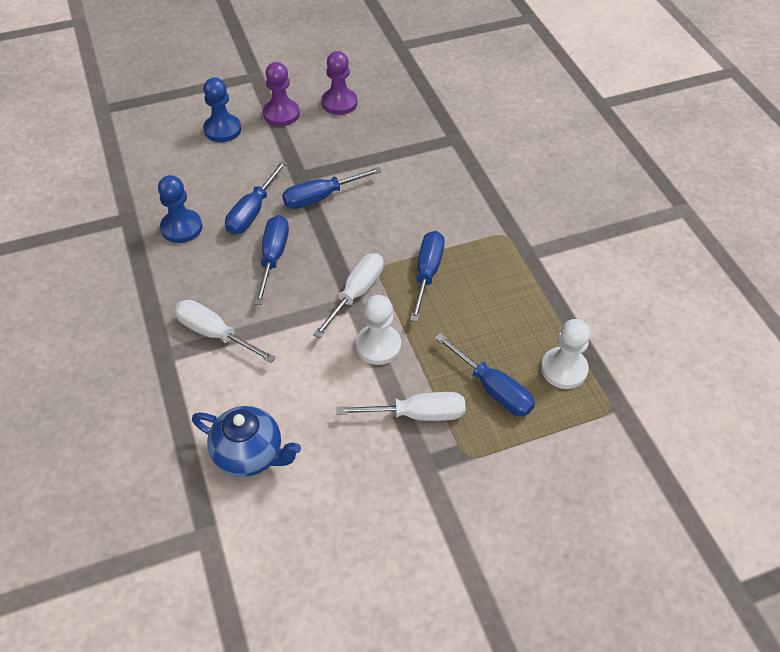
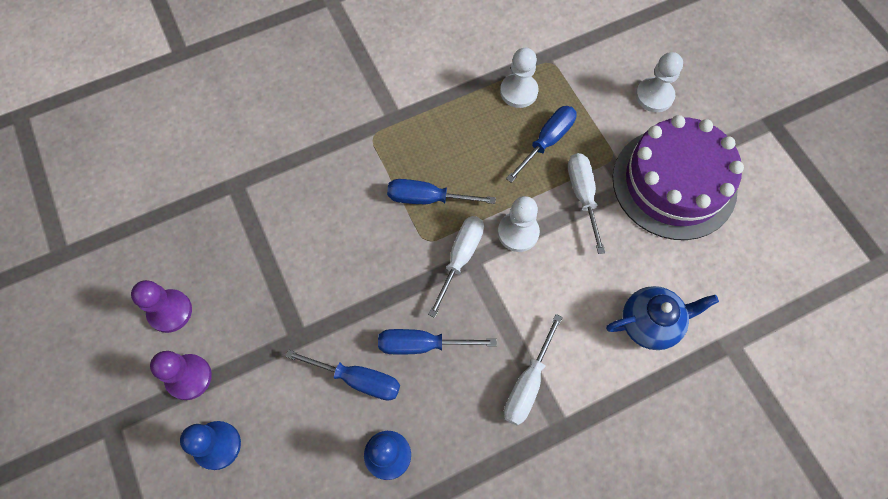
camera: 95 degrees left, 15 degrees up
blue teapot [192,406,301,477] -> blue teapot turned 60 degrees clockwise [606,286,719,350]
blue screwdriver [282,167,382,209] -> none
white screwdriver [313,253,384,338] -> white screwdriver turned 90 degrees clockwise [428,216,484,318]
none -> purple cake [613,115,744,240]
none -> white pawn [636,52,683,112]

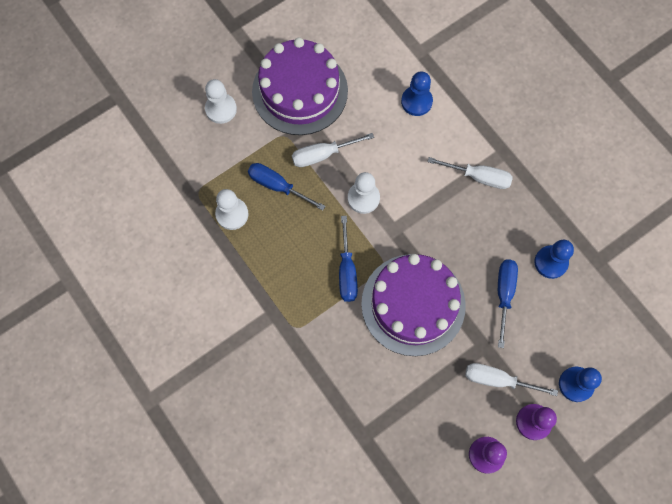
camera: 100 degrees left, 5 degrees up
blue screwdriver [378,329,496,354] -> none
white screwdriver [428,216,484,318] -> white screwdriver moved to [465,363,558,396]
blue teapot [606,286,719,350] -> blue pawn [401,71,433,116]
none -> purple cake [361,254,466,356]

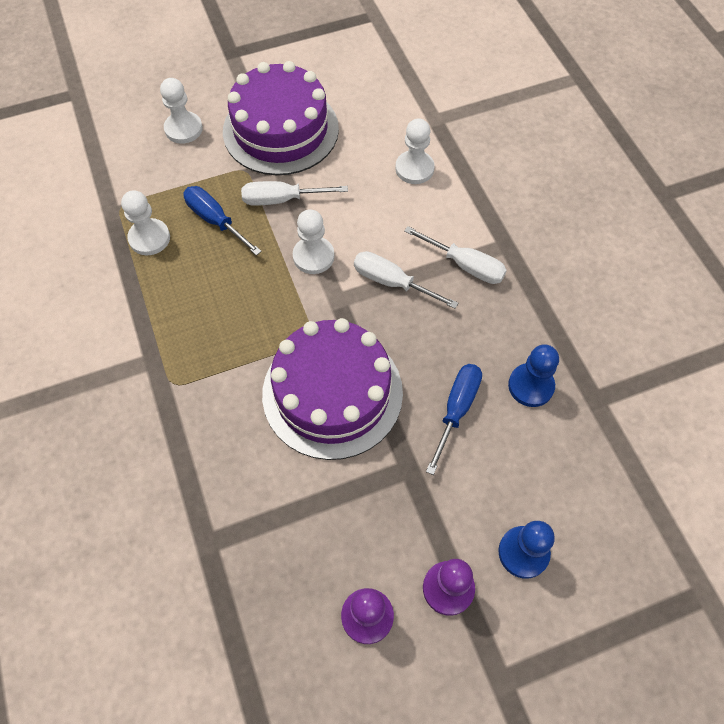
camera: 15 degrees right, 10 degrees down
blue screwdriver [339,216,358,302] -> none
blue pawn [401,71,433,116] -> white pawn [395,118,435,184]
white screwdriver [465,363,558,396] -> white screwdriver moved to [354,251,458,309]

